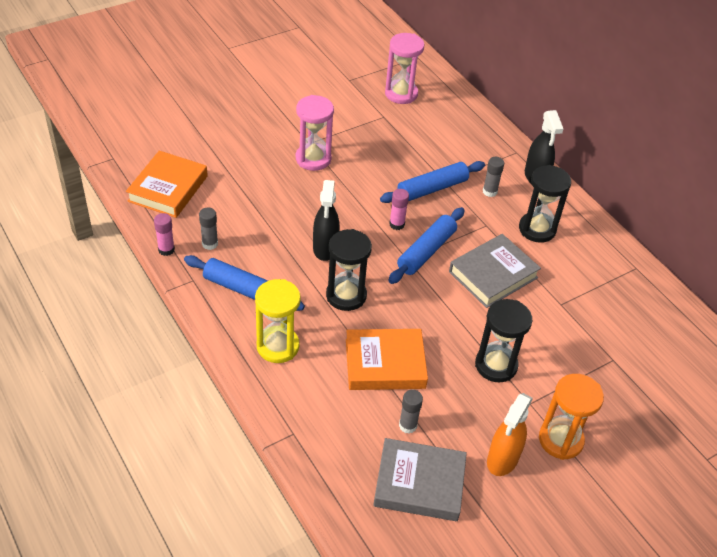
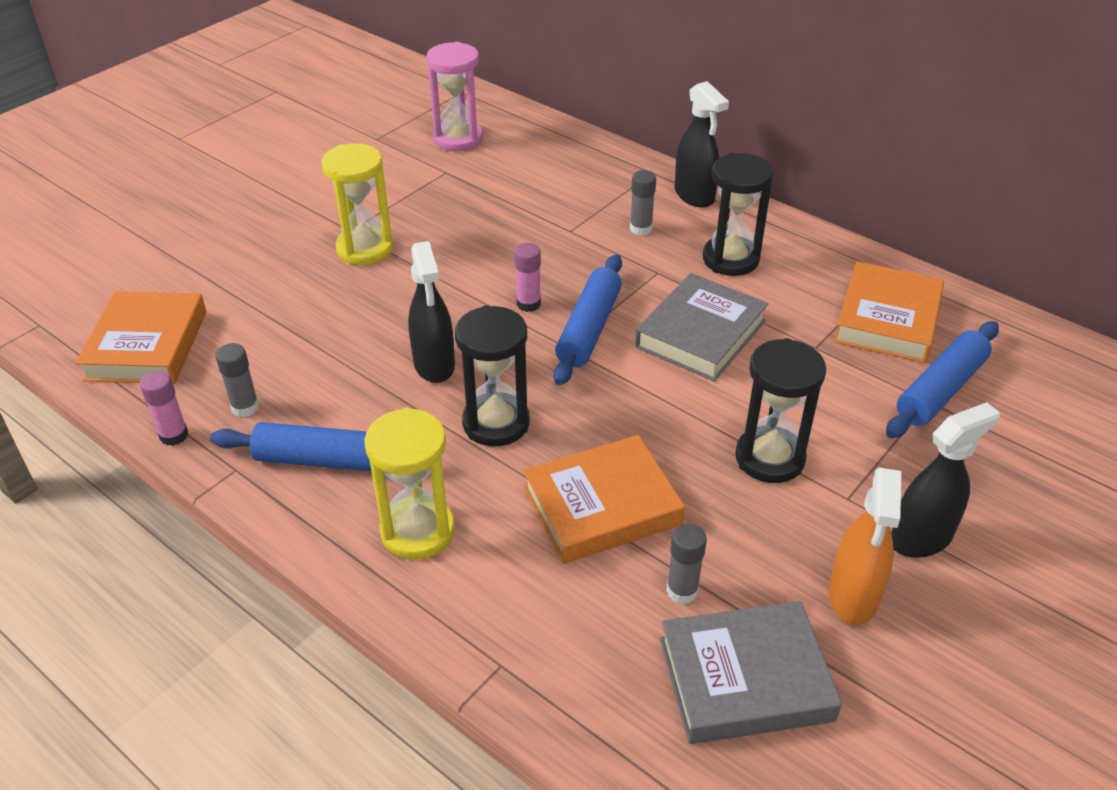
camera: 15 degrees left, 5 degrees down
pink hourglass [296,95,334,171] -> yellow hourglass [322,143,393,265]
blue rolling pin [380,161,485,203] -> blue rolling pin moved to [886,321,999,438]
orange hourglass [539,374,604,460] -> black spray bottle [891,402,1000,558]
none -> orange book [834,261,944,363]

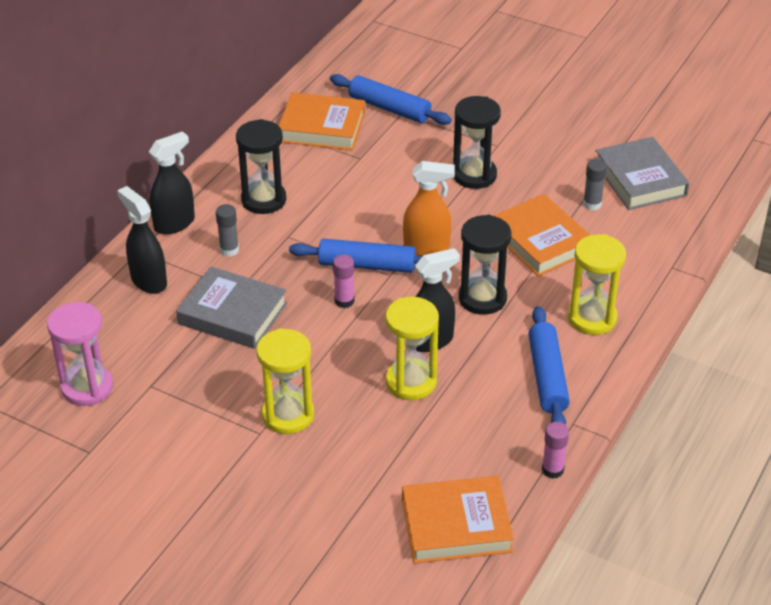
camera: 100 degrees left, 0 degrees up
grey glue stick [216,343,259,417] -> none
grey book [635,273,769,382] -> grey book moved to [176,267,287,349]
orange spray bottle [829,467,902,625] -> orange spray bottle moved to [403,161,455,256]
black spray bottle [891,402,1000,558] -> black spray bottle moved to [117,186,167,294]
none -> yellow hourglass [385,297,439,400]

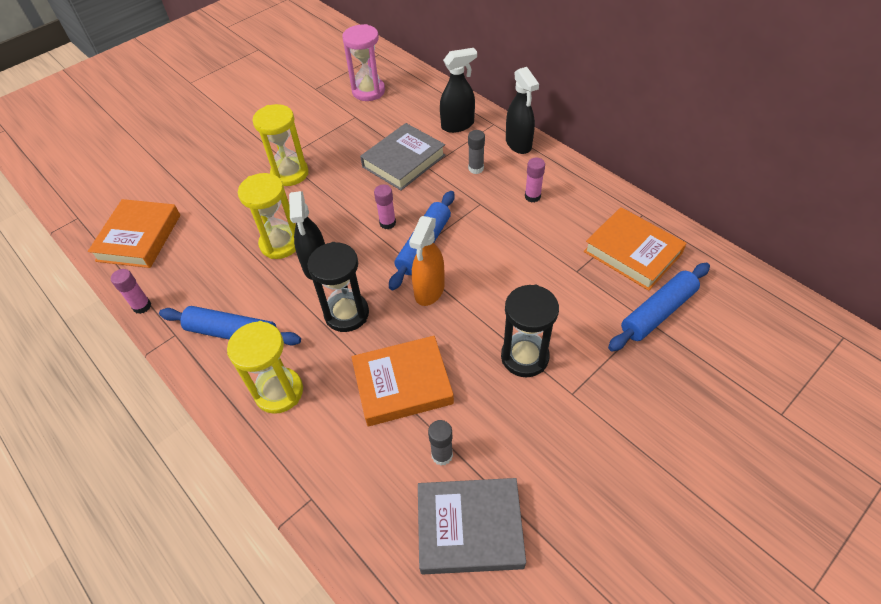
camera: 110 degrees right, 10 degrees up
black hourglass [236,119,286,214] -> pink glue stick [525,158,545,203]
orange book [279,92,365,150] -> orange book turned 75 degrees counterclockwise [584,207,687,291]

